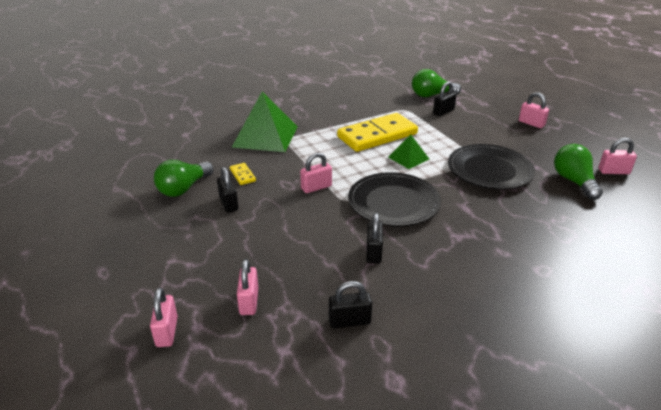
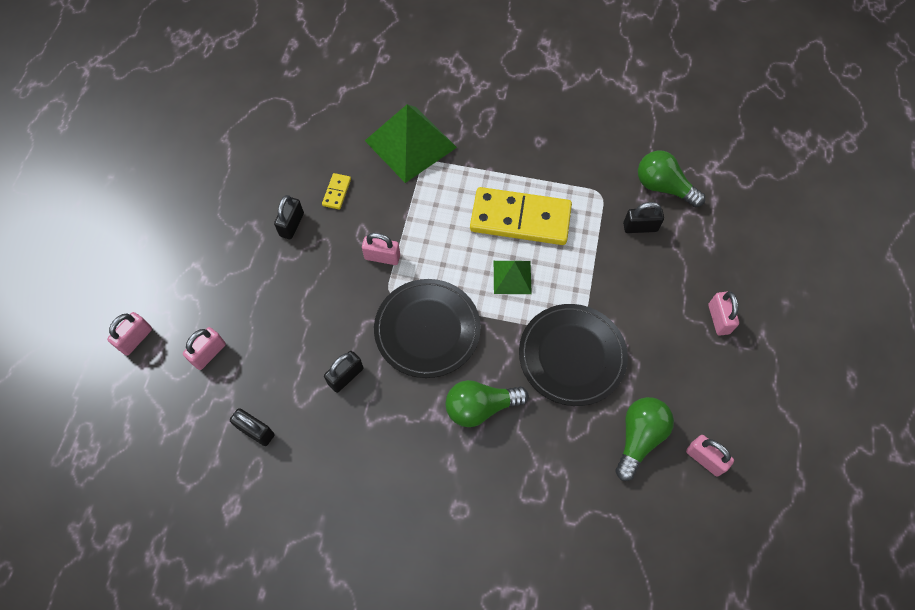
camera: 40 degrees right, 30 degrees up
green light bulb [154,160,214,197] -> green light bulb moved to [445,380,528,427]

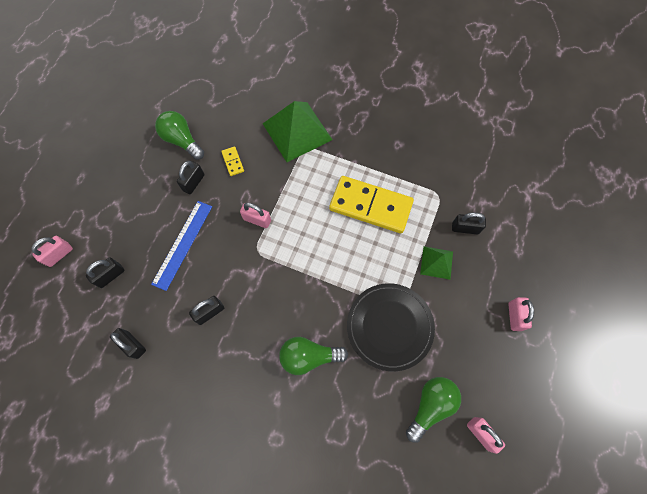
camera: 10 degrees right, 5 degrees up
pink padlock [183,327,226,370] -> black padlock [86,257,124,288]
yellow domino [322,173,351,209] -> yellow domino turned 45 degrees counterclockwise [221,147,244,176]
black plate [374,279,481,378] -> none
green pyramid [494,261,532,294] -> green pyramid moved to [420,246,453,280]
green light bulb [638,151,705,207] -> green light bulb moved to [155,111,204,160]
none -> blue ruler [151,201,212,291]

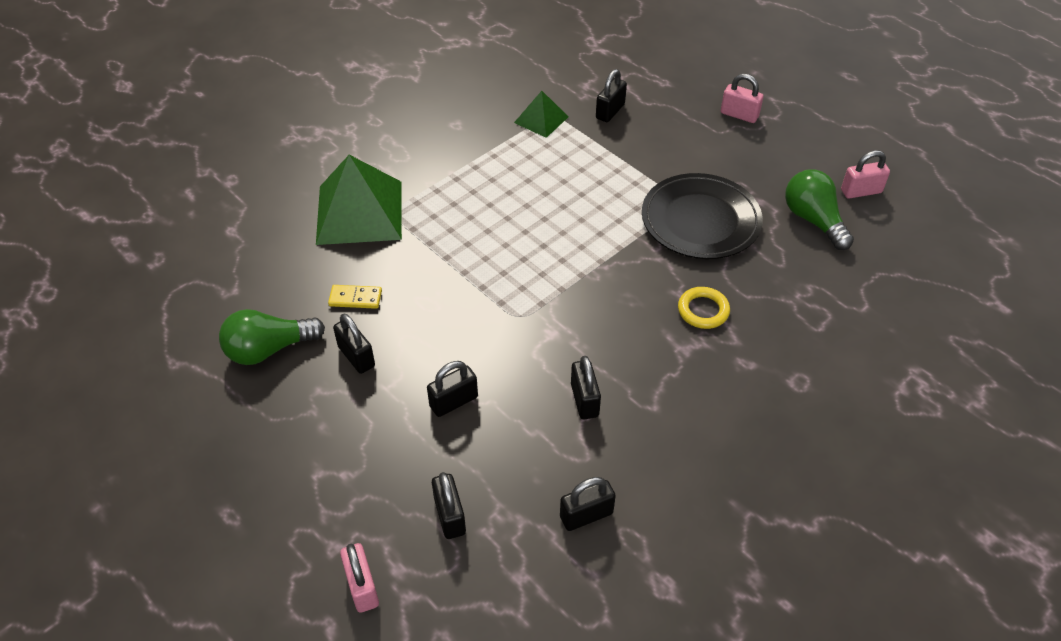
camera: 65 degrees left, 20 degrees down
blue ruler [151,201,212,291] -> black padlock [427,361,478,417]
pink padlock [240,203,271,228] -> none
green light bulb [279,337,348,375] -> yellow ring [678,287,730,329]
yellow domino [329,176,414,233] -> none
green pyramid [420,246,453,280] -> green pyramid moved to [514,91,568,138]

